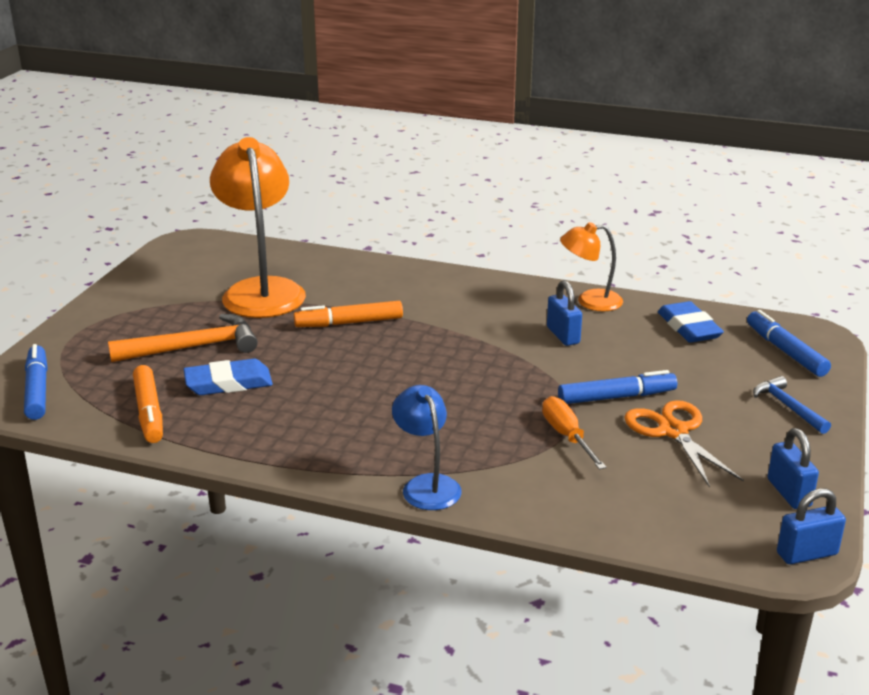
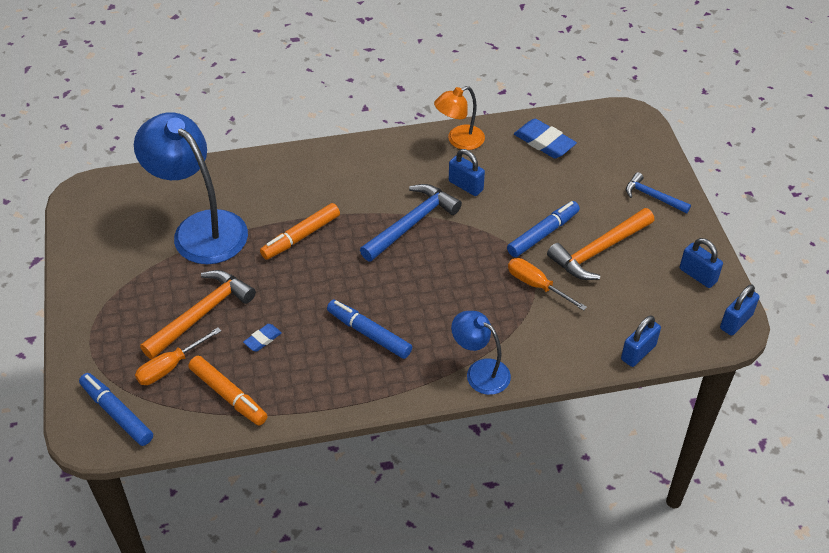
camera: 30 degrees left, 20 degrees up
blue eraser [183,359,273,395] -> blue eraser [243,324,282,351], size x0.53
orange lamp [210,137,306,318] -> blue lamp [134,112,248,264]
orange scissors [624,400,744,488] -> orange hammer [547,208,654,280]
blue marker [747,310,831,377] -> blue marker moved to [327,299,412,359]
none -> orange screwdriver [135,327,221,385]
none -> blue hammer [360,184,462,261]
none -> blue padlock [621,315,661,367]

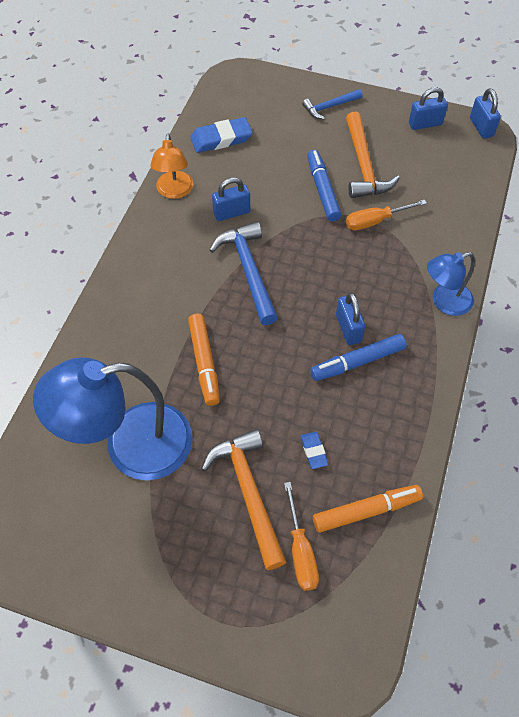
camera: 60 degrees left, 10 degrees up
blue marker [79,373,153,446] -> none
blue padlock [621,315,661,367] -> blue padlock moved to [336,293,365,345]

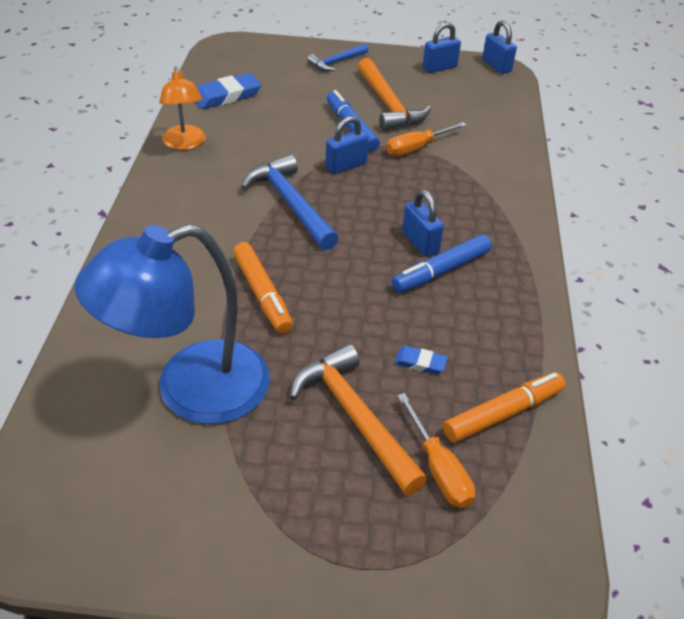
camera: 15 degrees left, 15 degrees down
blue padlock [212,177,250,221] -> blue padlock moved to [325,116,369,174]
blue eraser [300,432,328,469] -> blue eraser turned 45 degrees counterclockwise [394,346,448,375]
blue lamp [427,252,475,316] -> none

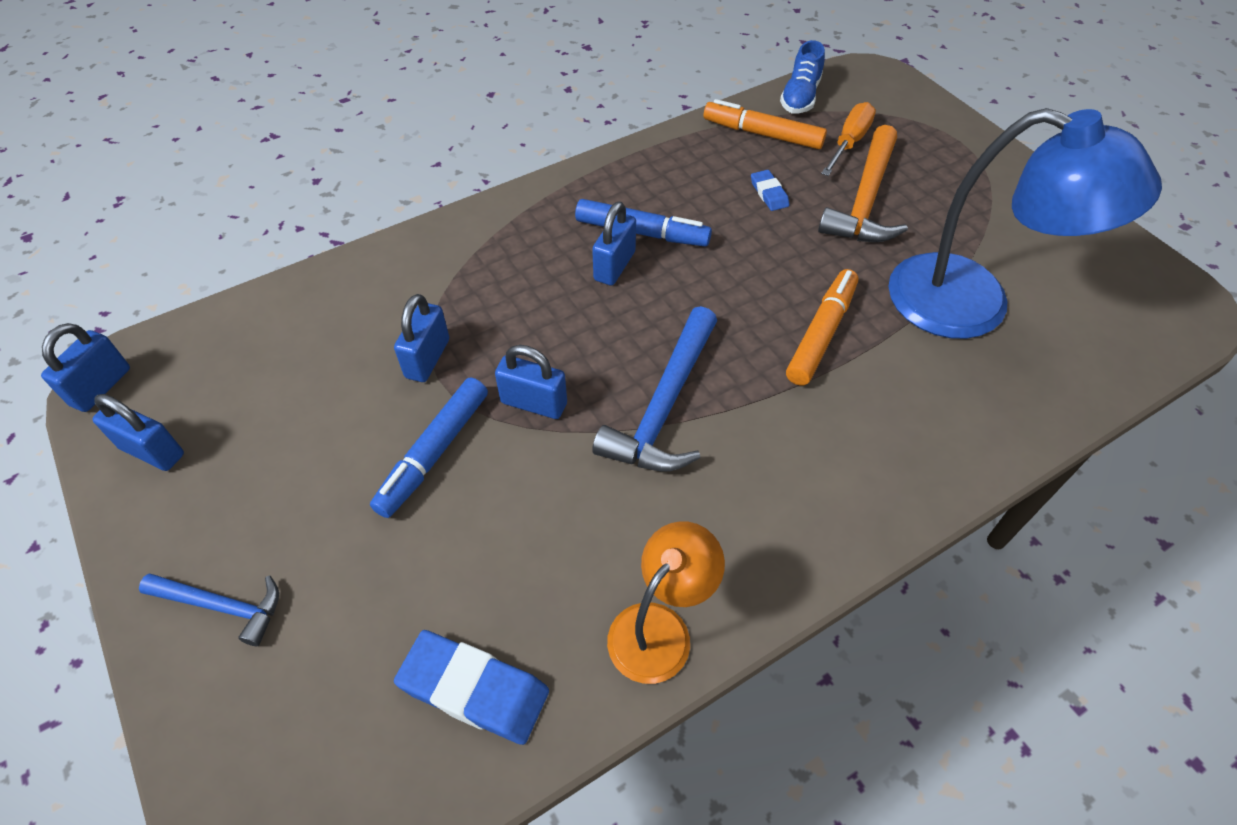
camera: 125 degrees left, 10 degrees up
orange hammer [358,58,431,131] -> none
orange screwdriver [386,122,467,156] -> blue padlock [394,294,449,382]
none -> blue shoe [780,40,825,113]

